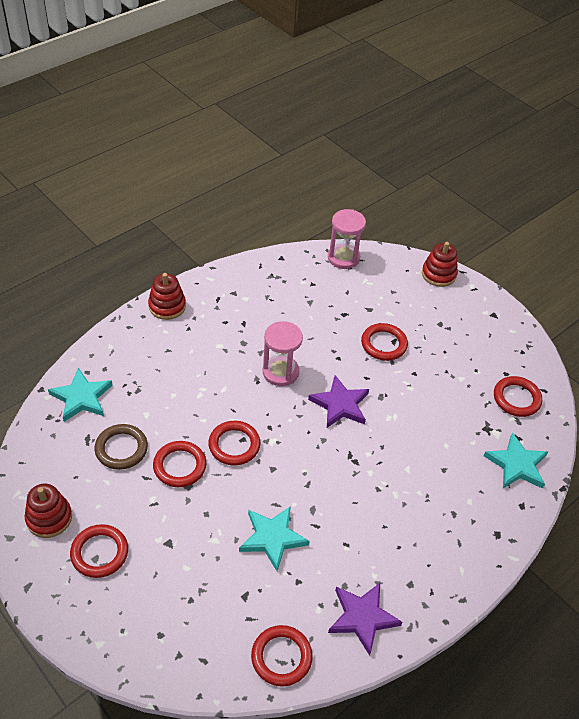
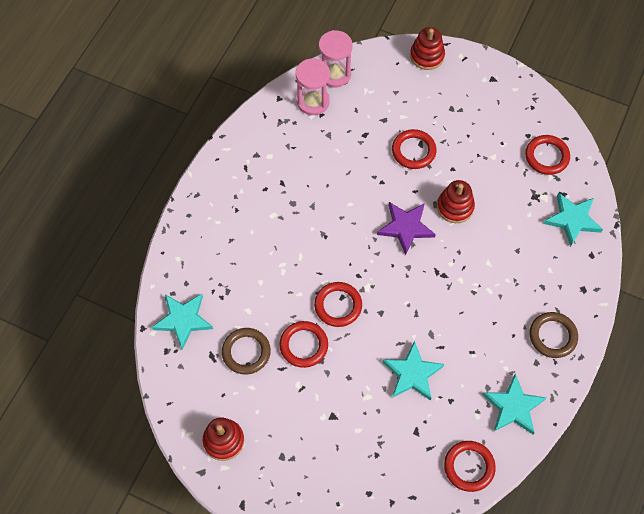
camera: 20 degrees left, 15 degrees up
red ring [70,524,128,578] -> none
red stacking toy [148,273,186,320] -> red stacking toy moved to [437,180,475,223]
pink hourglass [263,321,303,386] -> pink hourglass moved to [296,58,330,115]
purple star [328,583,402,656] -> turquoise star [483,374,546,434]
none -> brown ring [530,312,578,358]

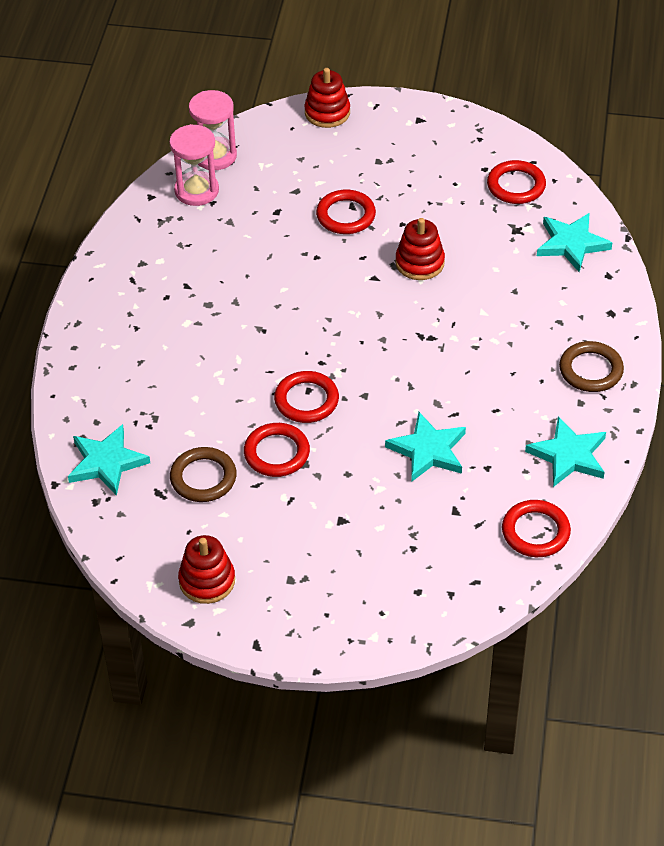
camera: 15 degrees left, 15 degrees down
purple star [377,202,436,255] -> none

